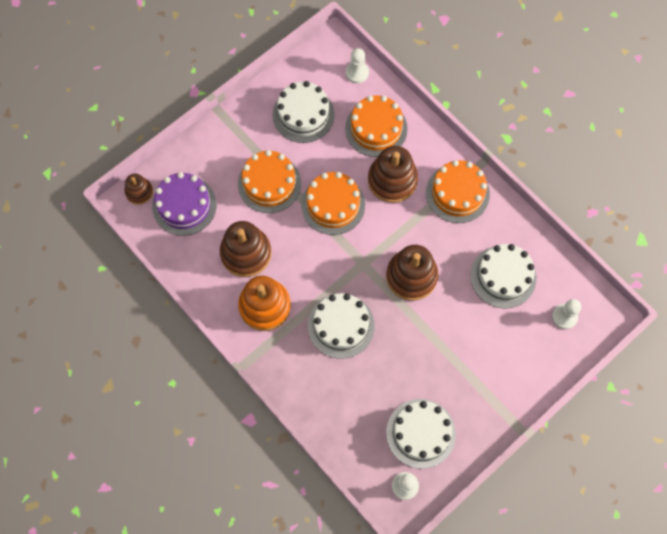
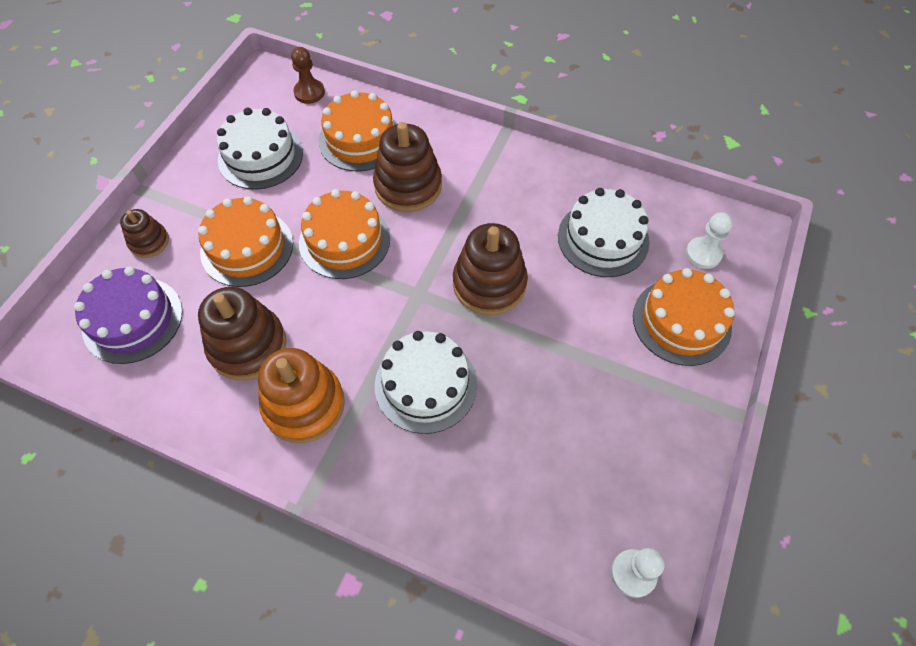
camera: 25 degrees left, 10 degrees down
brown stacking toy [125,174,153,205] -> brown stacking toy moved to [120,209,169,258]
white pawn [346,48,369,83] -> brown pawn [291,47,325,104]
white cake [386,399,456,469] -> none
orange cake [426,160,490,223] -> orange cake moved to [633,268,735,366]

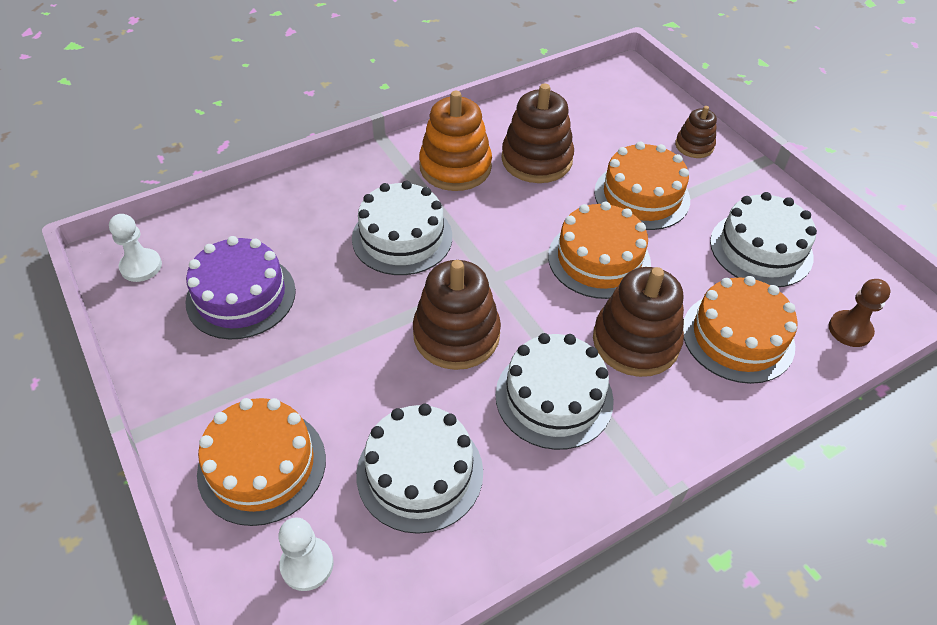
camera: 125 degrees right, 10 degrees down
purple cake [74,267,183,364] -> purple cake moved to [186,236,296,339]
none -> white cake [495,333,614,450]

